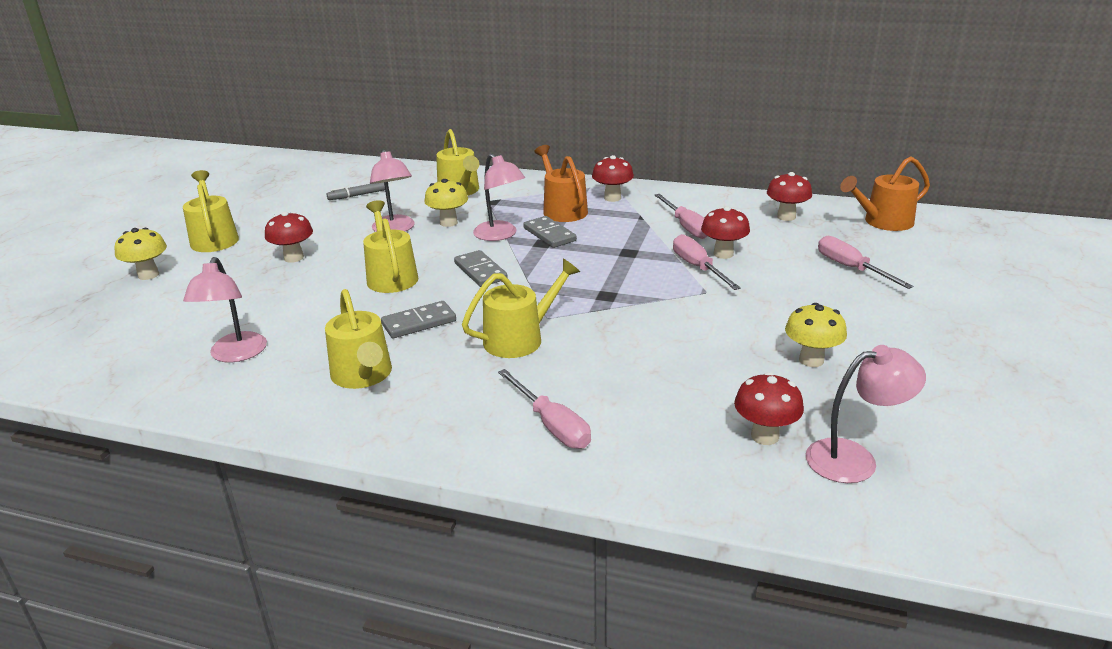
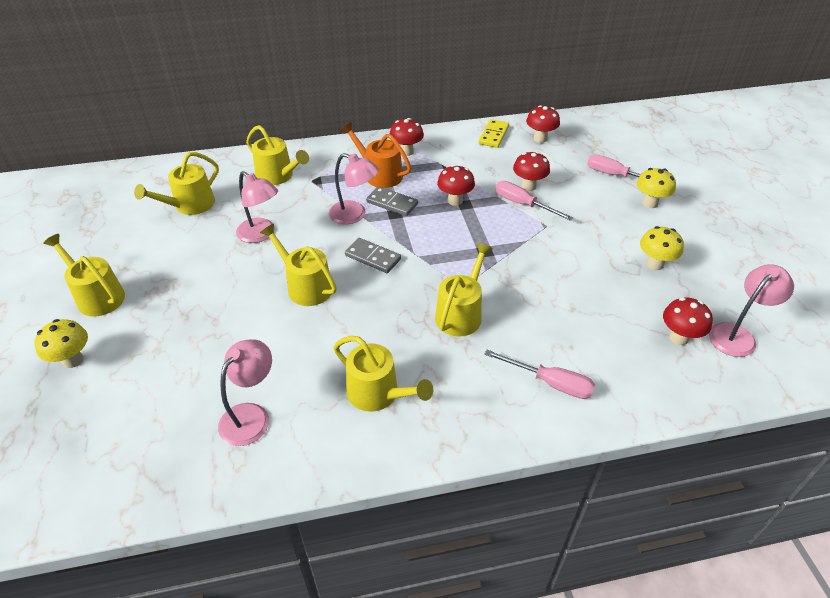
camera: 30 degrees left, 15 degrees up
pink lamp [183,257,267,363] -> pink lamp turned 120 degrees counterclockwise [218,339,272,446]
red mushroom [265,211,313,263] -> red mushroom moved to [437,165,475,206]
grey marker [327,183,385,200] -> yellow watering can [134,152,219,215]
grey domino [381,301,456,338] -> none
yellow mushroom [424,179,468,227] -> yellow mushroom moved to [637,168,676,208]
pink screwdriver [655,194,708,239] -> none
orange watering can [840,157,930,231] -> none
none -> yellow domino [479,119,509,148]

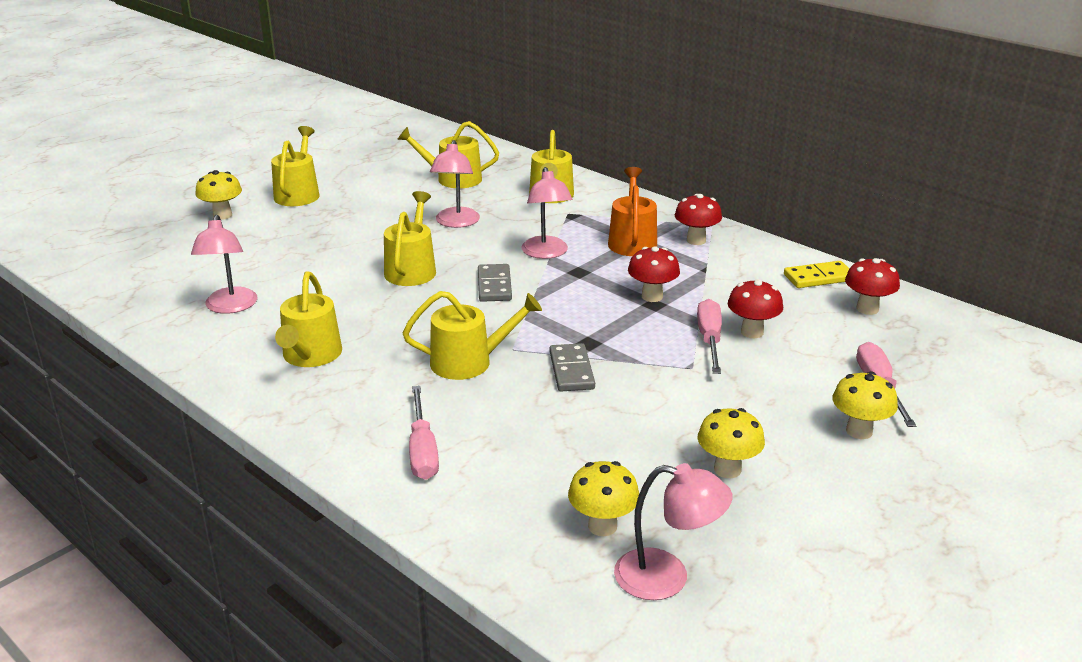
camera: 55 degrees right, 15 degrees down
pink lamp [218,339,272,446] -> pink lamp turned 90 degrees clockwise [191,215,257,314]
grey domino [366,186,418,216] -> grey domino moved to [550,343,595,391]
red mushroom [663,297,713,345] -> yellow mushroom [568,461,639,536]

